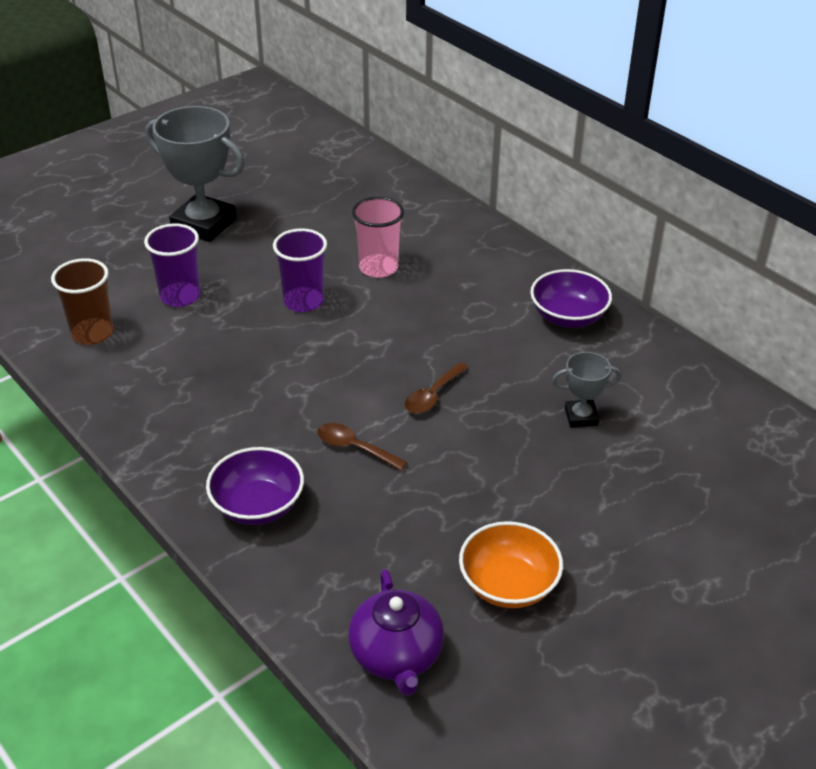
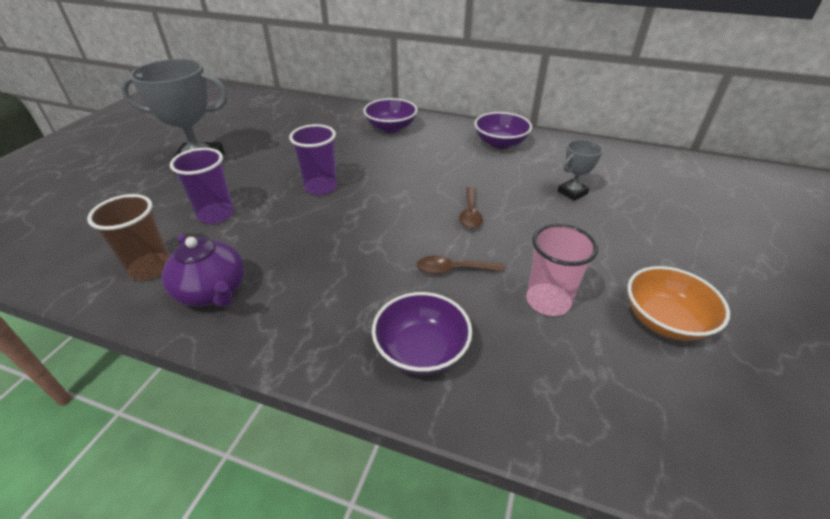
camera: 30 degrees left, 0 degrees up
purple teapot [348,569,444,696] -> purple teapot moved to [162,234,245,307]
pink cup [352,197,404,278] -> pink cup moved to [526,223,598,316]
none -> purple bowl [363,98,418,133]

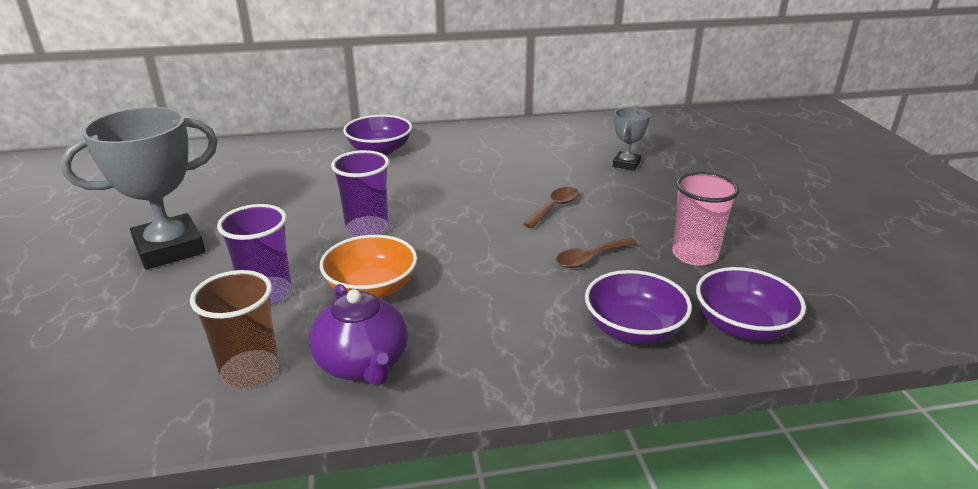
camera: 30 degrees left, 10 degrees down
purple teapot [162,234,245,307] -> purple teapot turned 45 degrees clockwise [309,284,408,386]
brown spoon [459,187,483,229] -> brown spoon turned 120 degrees counterclockwise [524,187,579,228]
purple bowl [474,112,532,149] -> purple bowl moved to [696,267,806,341]
orange bowl [628,266,730,341] -> orange bowl moved to [320,235,417,298]

